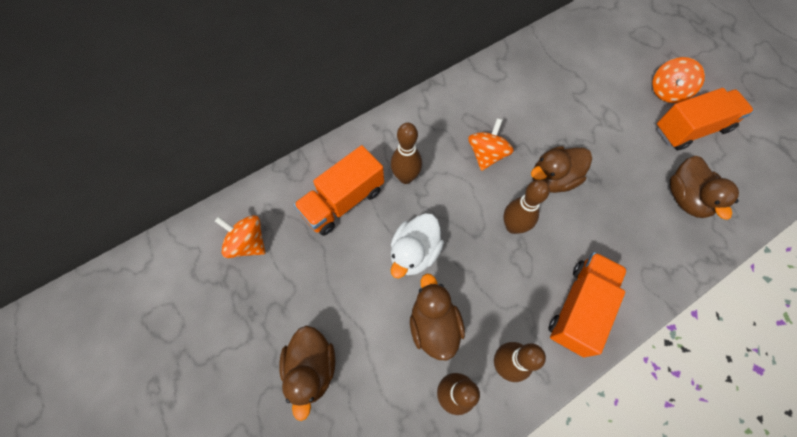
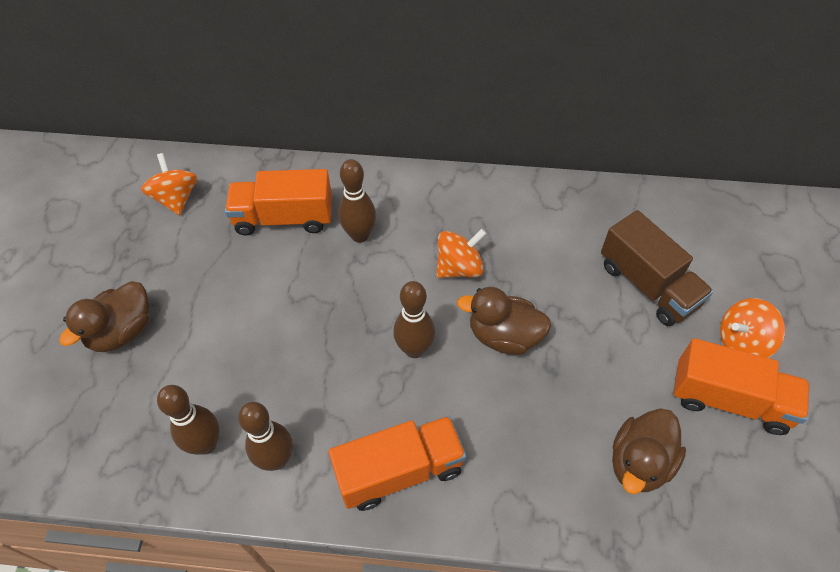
camera: 40 degrees right, 10 degrees down
white duck [391,213,444,278] -> none
brown duck [410,273,465,360] -> none
none -> brown truck [601,210,713,326]

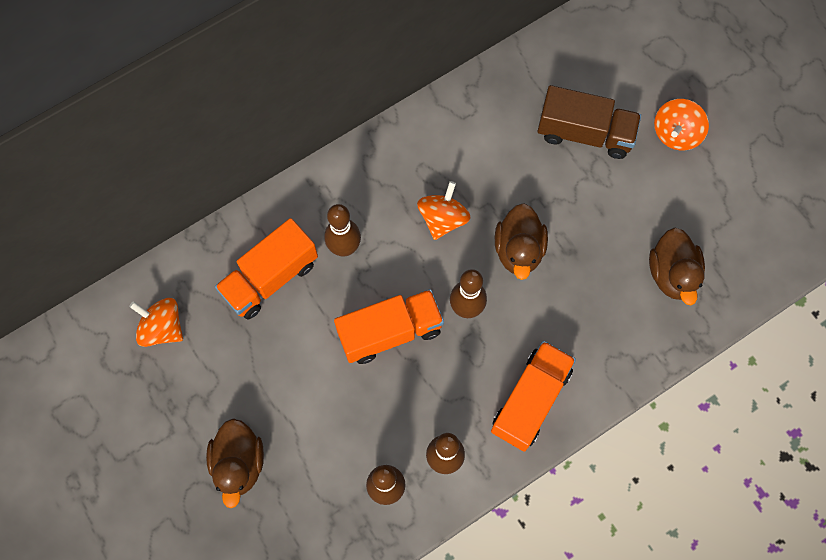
camera: 40 degrees left, 15 degrees up
brown duck [457,287,551,355] -> brown duck turned 60 degrees counterclockwise [495,203,548,280]
orange truck [673,338,809,435] -> orange truck moved to [334,289,444,364]

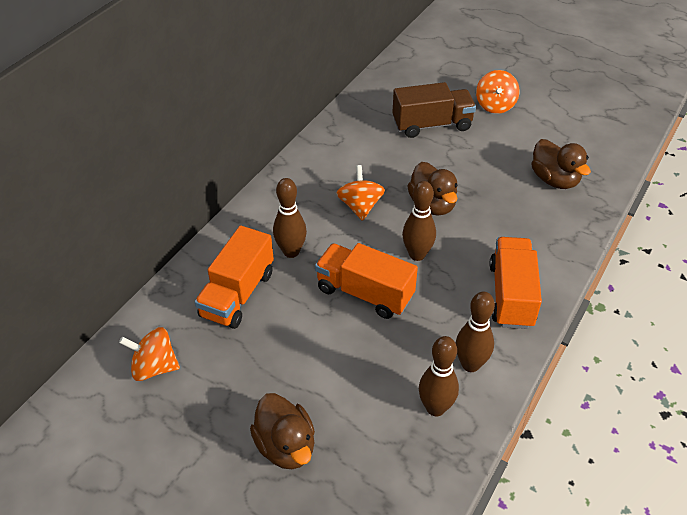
camera: 25 degrees left, 25 degrees down
orange truck [334,289,444,364] -> orange truck turned 105 degrees counterclockwise [315,243,418,319]

